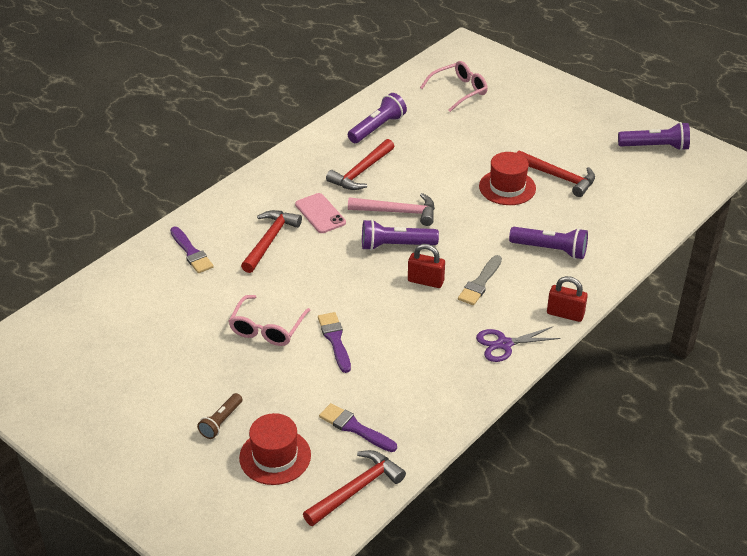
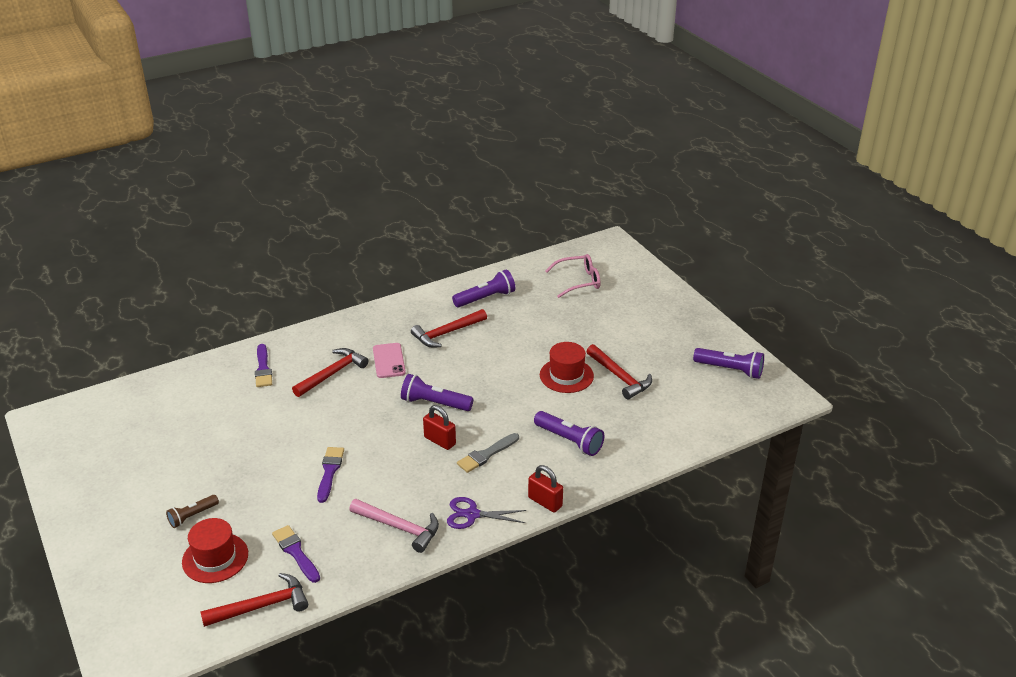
camera: 20 degrees right, 5 degrees down
pink glasses [229,295,310,346] -> none
pink hammer [348,193,435,226] -> pink hammer moved to [349,499,439,553]

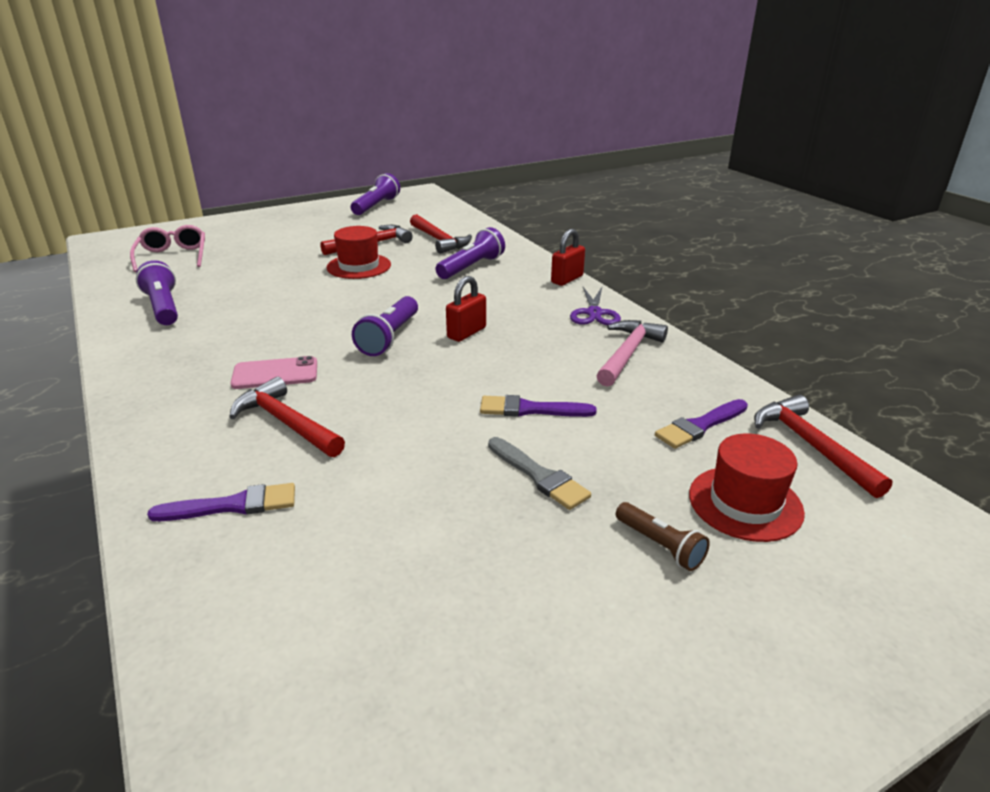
camera: 90 degrees left, 5 degrees down
red hammer [411,309,487,348] -> red hammer moved to [410,214,472,254]
grey brush [457,433,519,473] -> grey brush moved to [488,437,591,510]

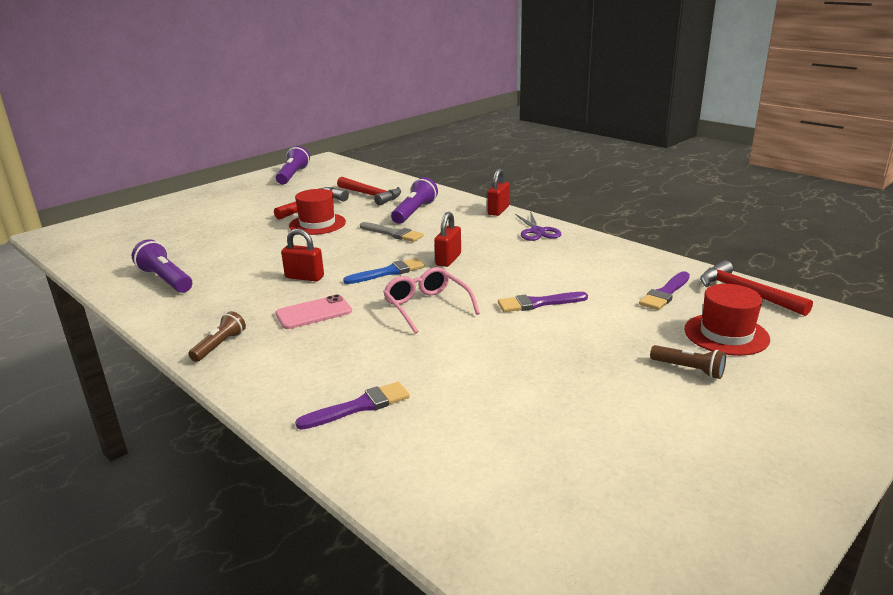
camera: 15 degrees left, 5 degrees down
pink glasses [130,225,205,272] -> pink glasses moved to [383,267,480,334]
red hammer [229,377,345,457] -> none
purple flashlight [352,296,418,356] -> blue brush [343,258,425,284]
grey brush [488,437,591,510] -> grey brush moved to [360,222,424,242]
pink hammer [596,320,668,387] -> none
none -> brown flashlight [188,311,246,362]
none -> red padlock [281,228,324,281]

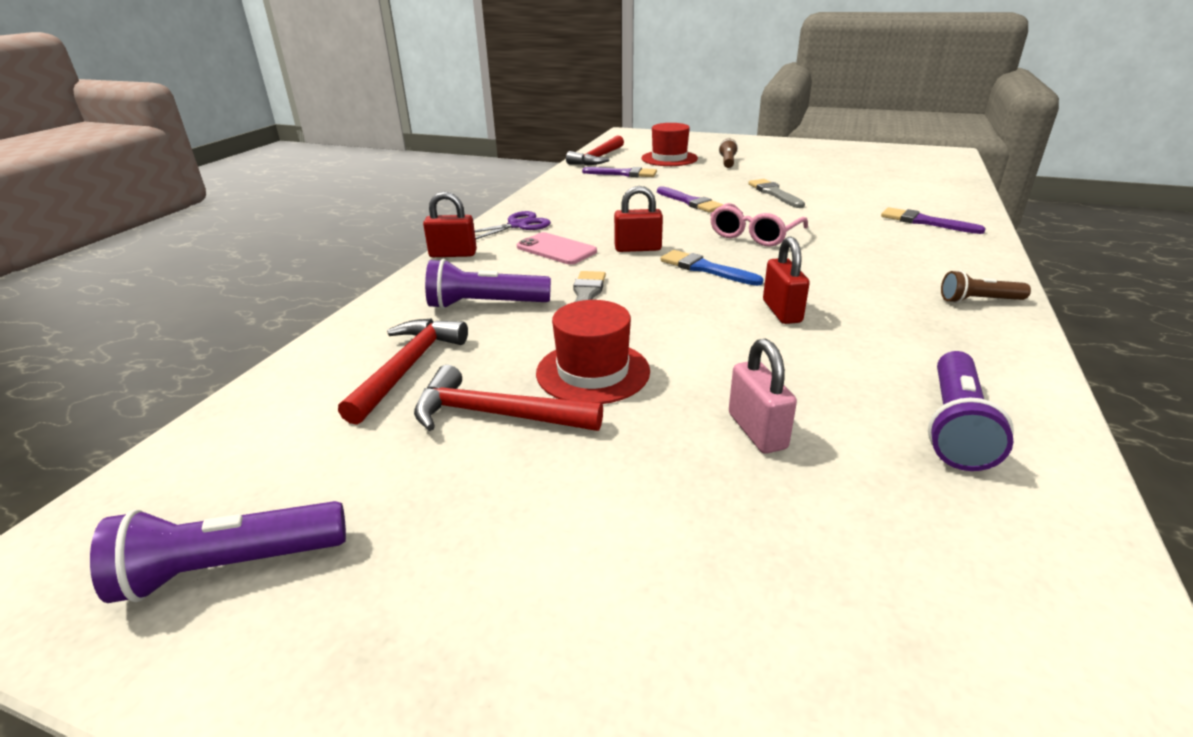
camera: 115 degrees left, 5 degrees up
pink phone [275,294,352,329] -> pink phone moved to [517,232,597,265]
none -> pink padlock [729,338,797,454]
none -> grey brush [748,179,805,208]

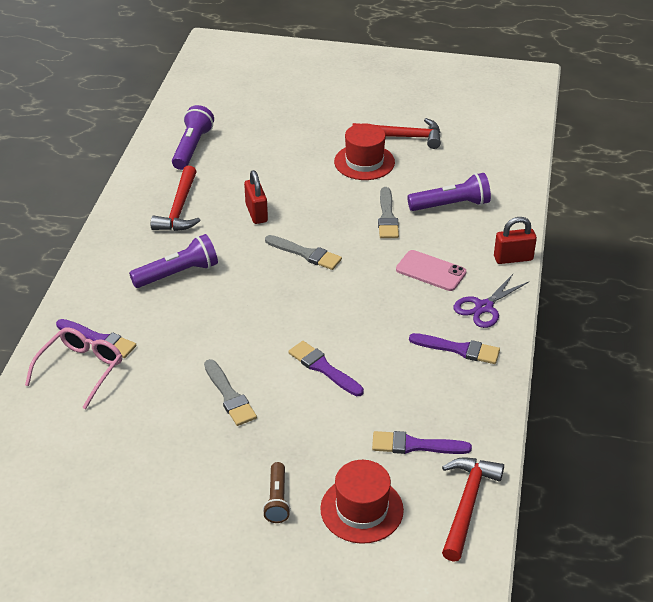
camera: 170 degrees right, 10 degrees up
purple flashlight [90,501,346,603] -> purple flashlight moved to [129,234,218,288]
red hammer [338,319,468,425] -> red hammer moved to [151,166,201,231]
red padlock [614,186,663,252] -> none
blue brush [660,250,763,286] -> grey brush [265,235,342,270]
pink glasses [710,203,808,247] -> pink glasses moved to [25,328,122,409]
pink padlock [729,338,797,454] -> none
brown flashlight [941,270,1031,303] -> none
none -> purple brush [409,333,500,364]

